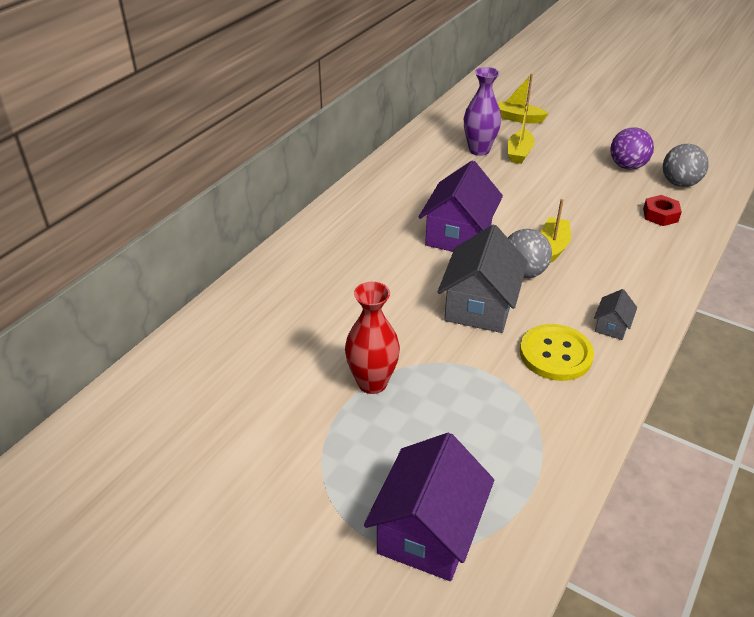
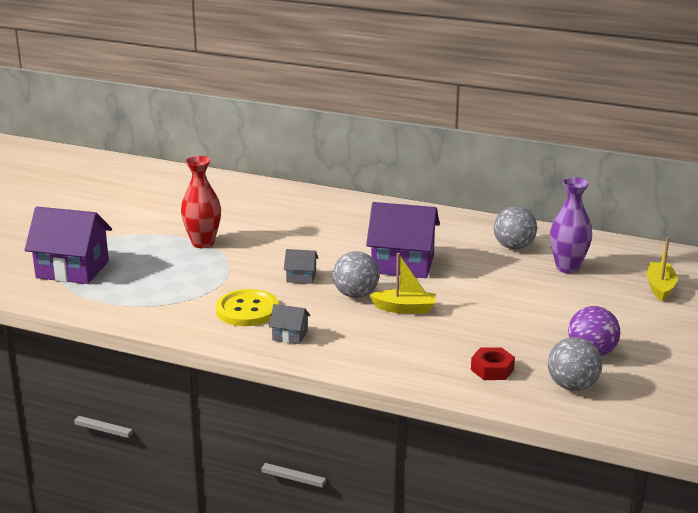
camera: 80 degrees right, 15 degrees down
grey house [438,225,528,333] -> grey house [284,249,318,284], size x0.46
yellow boat [508,102,535,164] -> none
none -> grey ball [494,206,537,249]

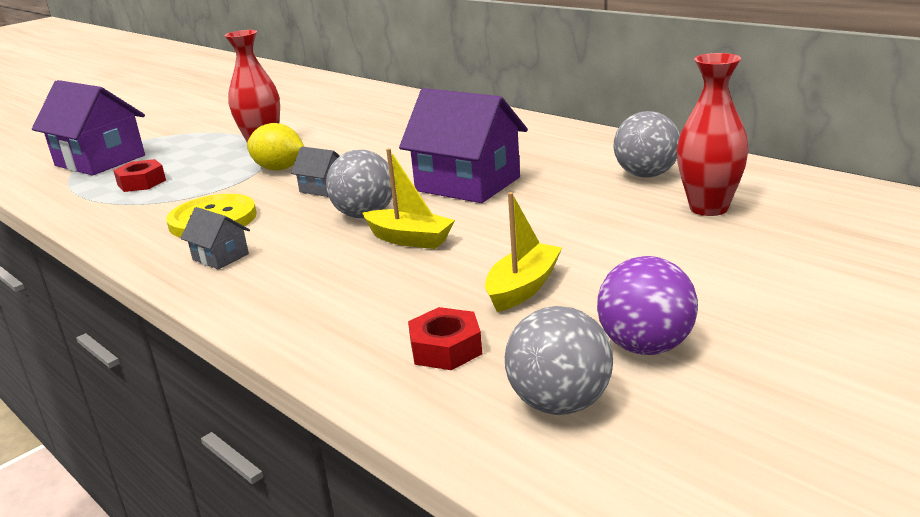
camera: 25 degrees right, 0 degrees up
purple vase [550,177,592,273] -> red vase [677,53,749,216]
yellow boat [647,237,678,301] -> yellow boat moved to [485,192,562,312]
none -> red nut [113,159,166,192]
none -> yellow lemon [247,123,304,171]

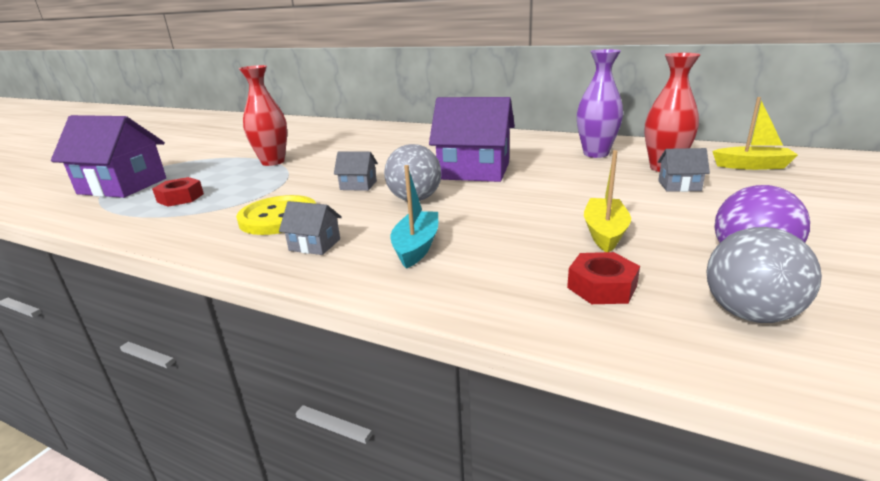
camera: 20 degrees left, 0 degrees up
yellow lemon [247,123,304,171] -> none
yellow boat [362,148,455,249] -> yellow boat moved to [712,97,798,170]
grey ball [613,111,680,178] -> purple vase [577,49,623,158]
none -> turquoise boat [391,165,438,269]
none -> grey house [658,148,710,192]

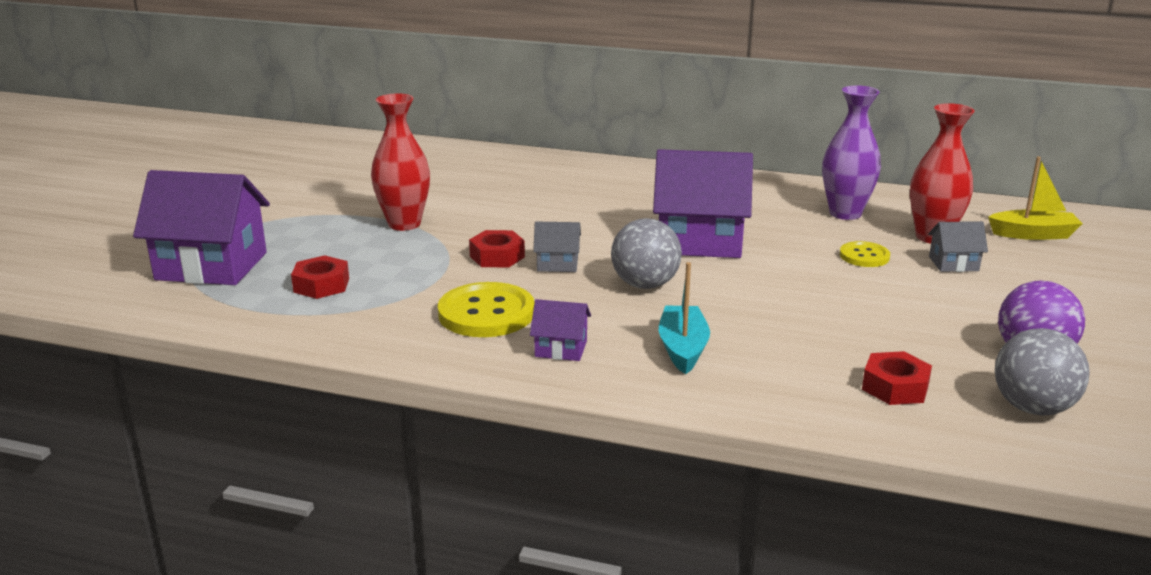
camera: 10 degrees left, 0 degrees up
grey house [279,201,342,255] -> purple house [530,299,591,361]
yellow boat [584,150,631,252] -> none
none -> red nut [469,230,525,268]
none -> yellow button [840,241,890,267]

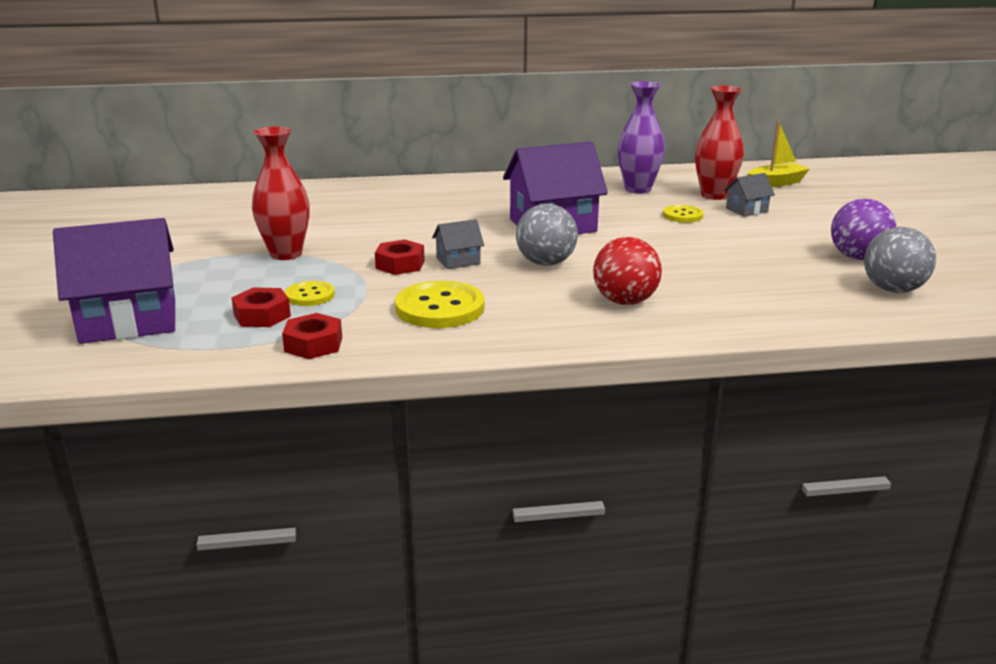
camera: 25 degrees left, 0 degrees up
purple house [530,299,591,361] -> none
turquoise boat [659,262,710,374] -> red ball [593,237,662,305]
red nut [862,351,932,405] -> red nut moved to [282,313,342,359]
none -> yellow button [285,281,335,306]

